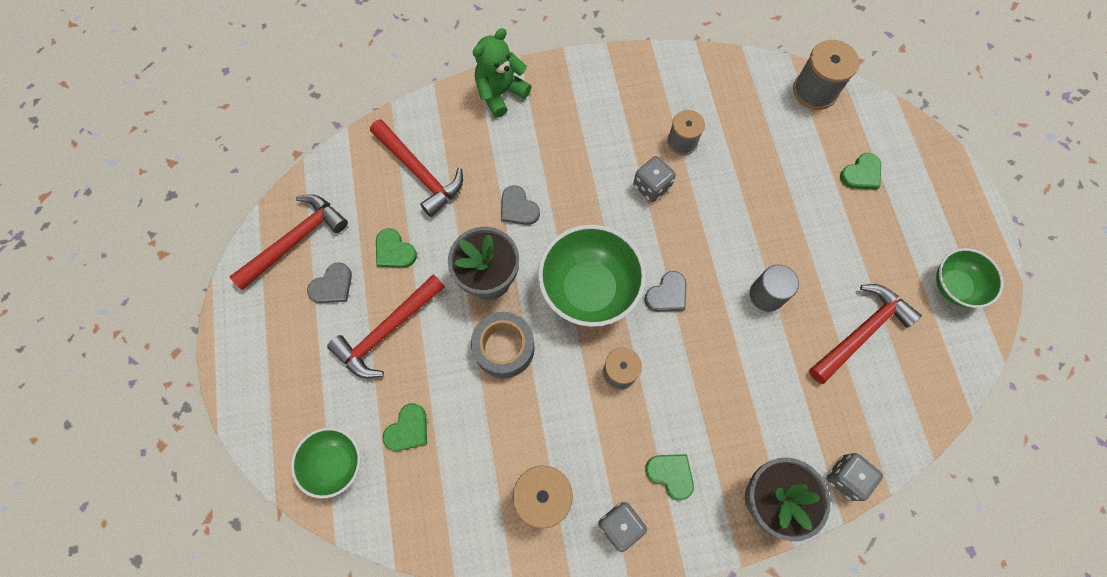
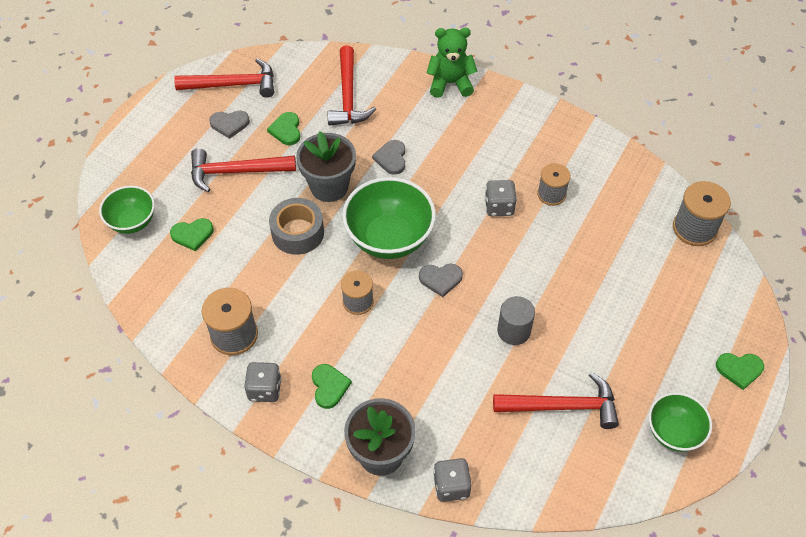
camera: 40 degrees right, 15 degrees down
green heart [840,153,881,190] -> green heart moved to [716,353,764,390]

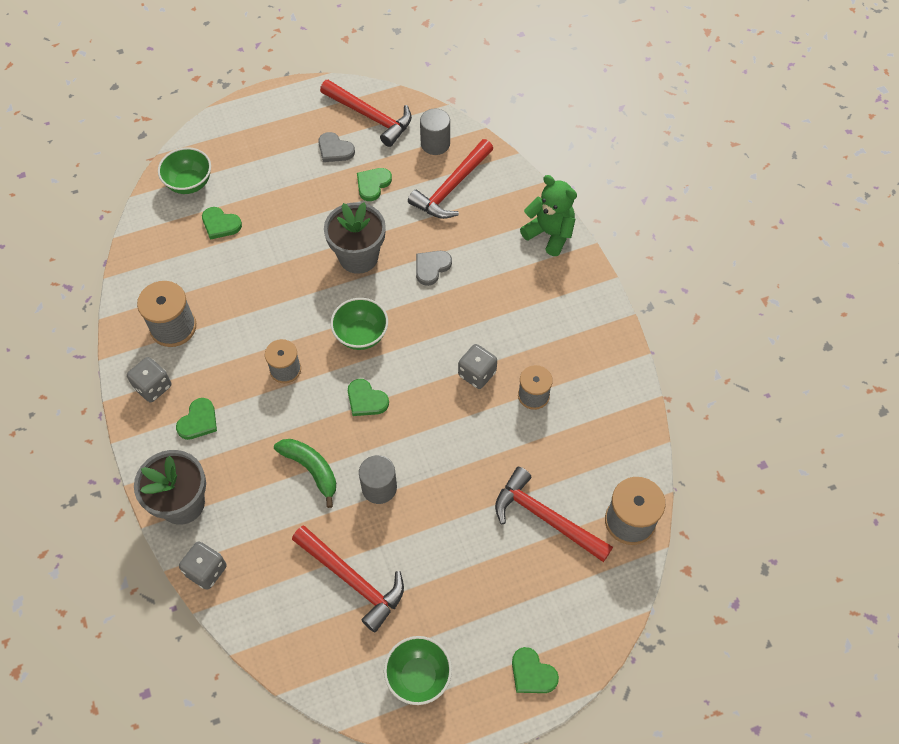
camera: 40 degrees right, 5 degrees up
red hammer [191,148,296,192] -> red hammer moved to [495,467,613,562]
grey tape [269,198,324,255] -> none
green bowl [342,177,436,259] -> green bowl [331,298,388,350], size x0.60
grey heart [419,264,463,297] -> green heart [348,379,389,416]
none -> green banana [274,439,336,508]
none -> grey cylinder [420,109,450,155]

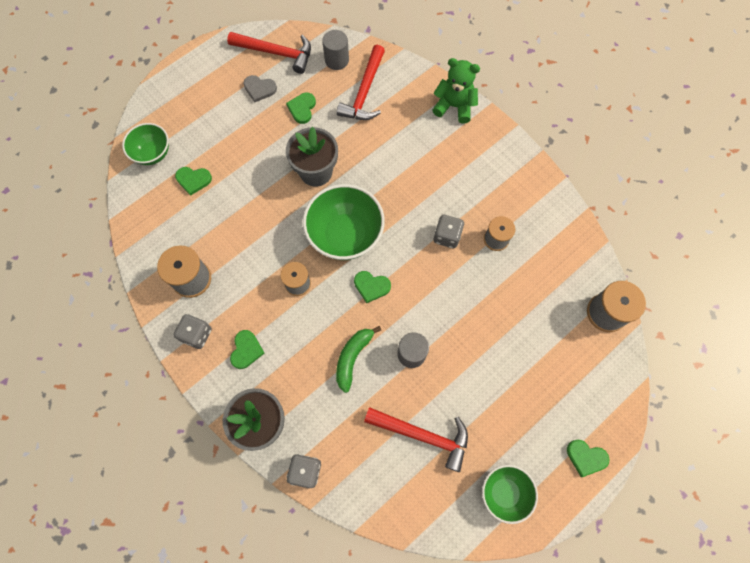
camera: 20 degrees left, 10 degrees up
green banana [274,439,336,508] -> green banana turned 90 degrees counterclockwise [336,326,381,393]
green bowl [331,298,388,350] -> green bowl [303,184,385,260], size x1.66
grey heart [416,251,452,286] -> none
red hammer [495,467,613,562] -> none

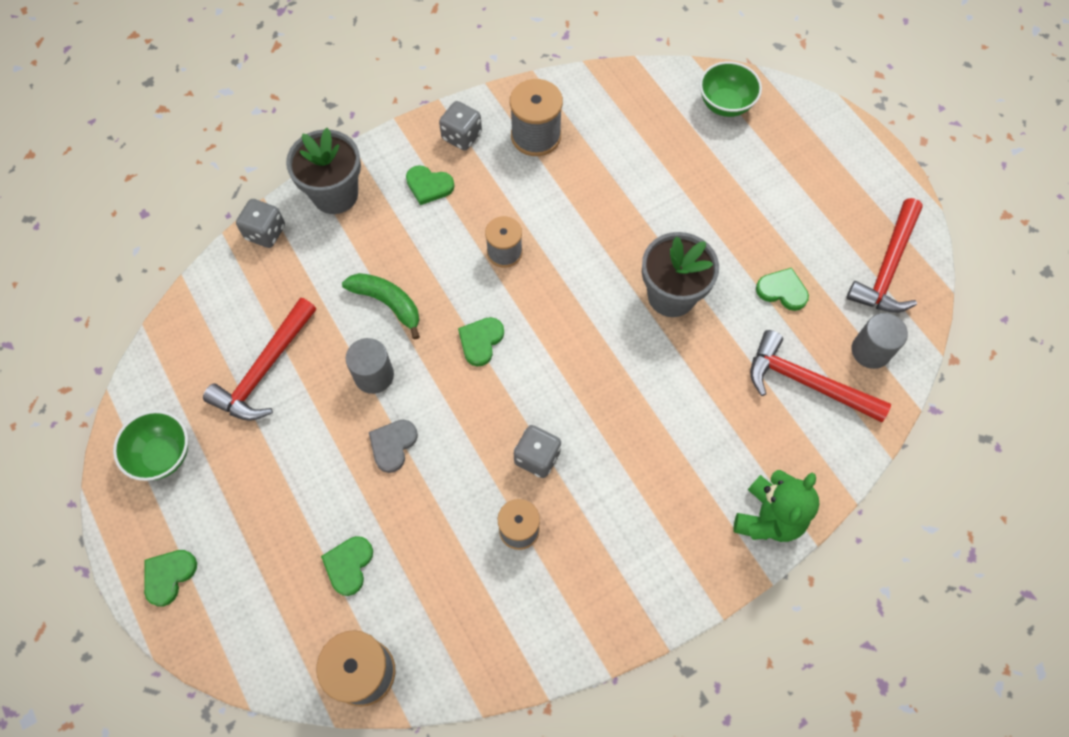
camera: 100 degrees right, 5 degrees down
green heart [175,167,212,196] -> green heart moved to [321,536,373,596]
grey heart [243,75,277,102] -> grey heart moved to [369,420,418,473]
green bowl [303,184,385,260] -> none

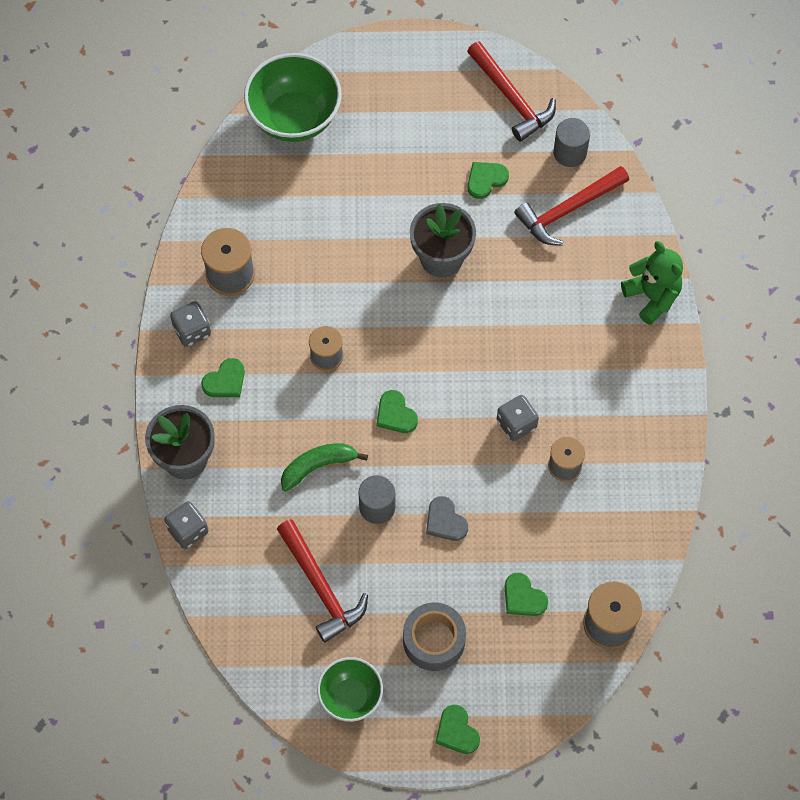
camera: 60 degrees left, 0 degrees up
green bowl [700,61,762,117] -> green bowl [244,53,342,142], size x1.66
none -> grey tape [403,602,466,671]

